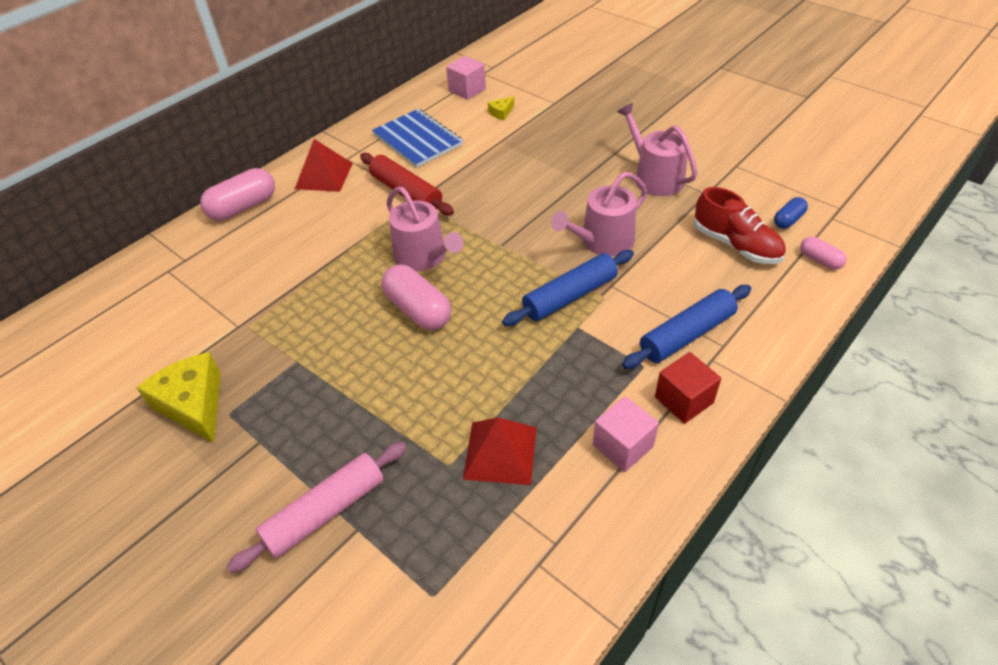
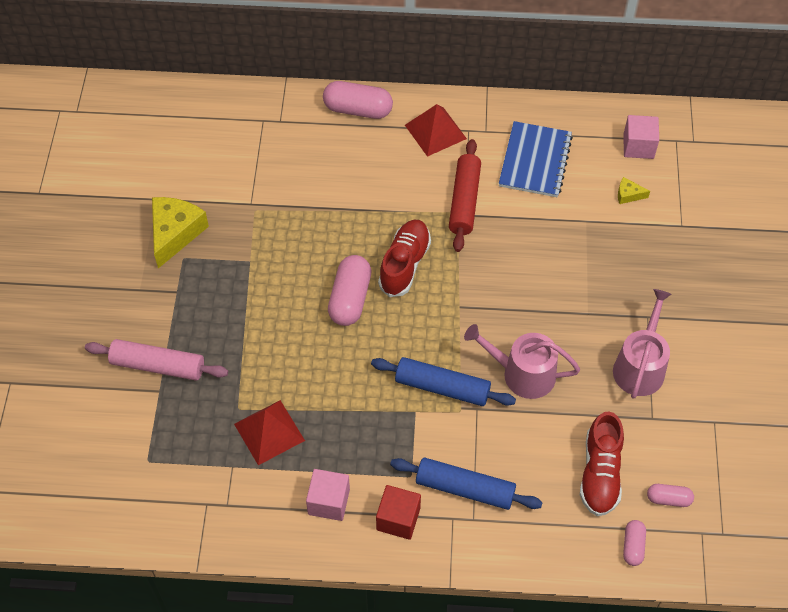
camera: 50 degrees right, 10 degrees up
pink watering can [387,187,463,271] -> red shoe [378,220,431,297]
blue capsule [774,197,808,229] -> pink capsule [647,484,694,507]

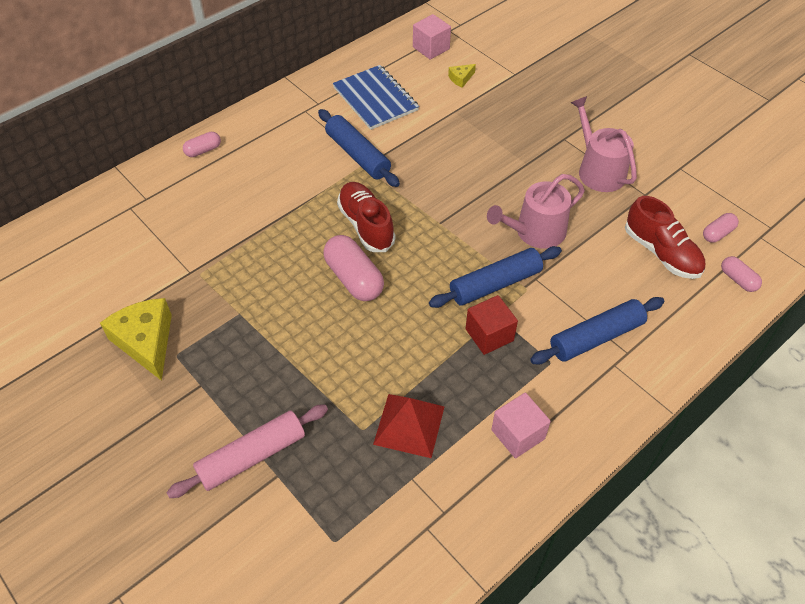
camera: 45 degrees left, 5 degrees down
pink capsule [323,81,393,119] -> pink capsule [183,132,221,157], size x0.54
red cube [376,485,421,540] -> red cube moved to [466,295,518,355]
red pyramid [405,104,467,157] -> none
red rolling pin [449,139,481,252] -> blue rolling pin [318,109,400,187]

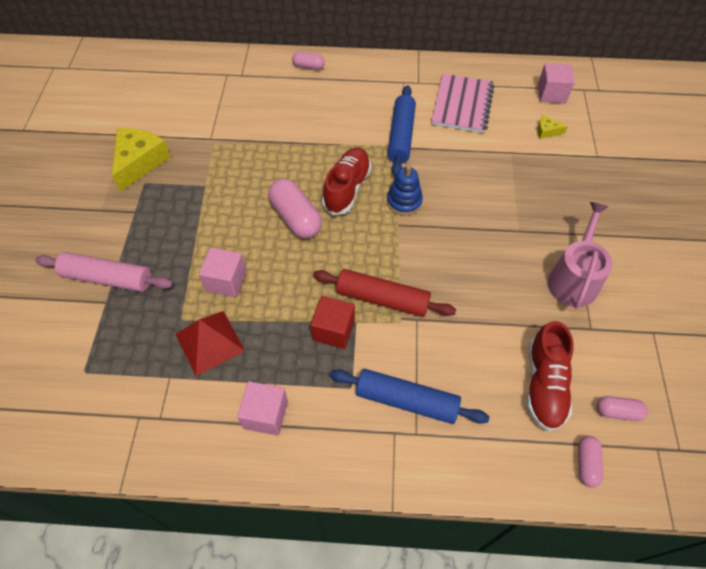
camera: 45 degrees right, 5 degrees up
pink capsule [323,235,384,301] -> pink capsule turned 45 degrees counterclockwise [268,178,322,238]
blue notebook [333,65,419,130] -> pink notebook [431,74,494,133]
blue rolling pin [429,246,562,308] -> red rolling pin [313,269,456,317]
pink watering can [487,174,585,249] -> none
none -> pink cube [199,247,246,297]
none -> blue stacking toy [387,165,423,216]

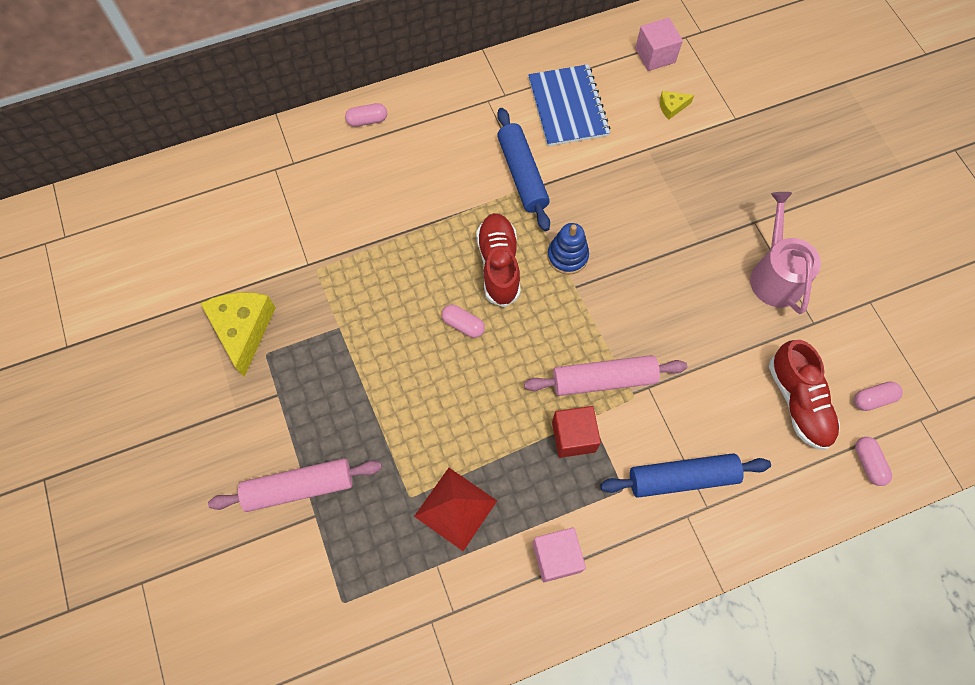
camera: 25 degrees left, 10 degrees up
pink cube [199,247,246,297] -> none
pink capsule [268,178,322,238] -> pink capsule [442,305,485,338], size x0.54
red rolling pin [313,269,456,317] -> pink rolling pin [524,355,687,396]
pink notebook [431,74,494,133] -> blue notebook [528,64,610,146]

